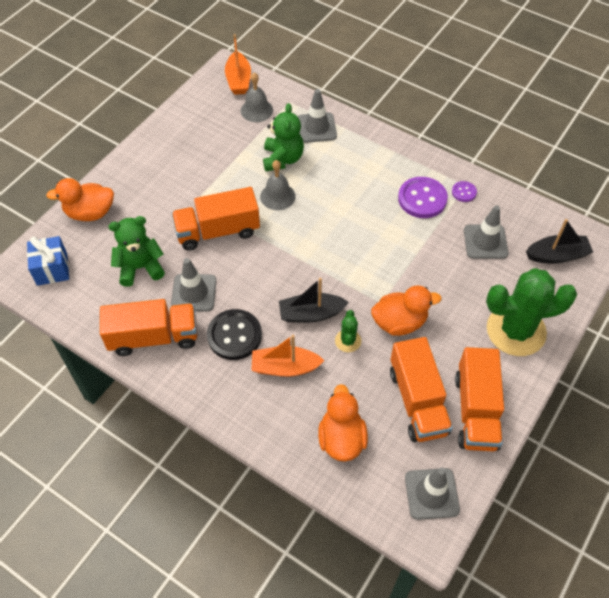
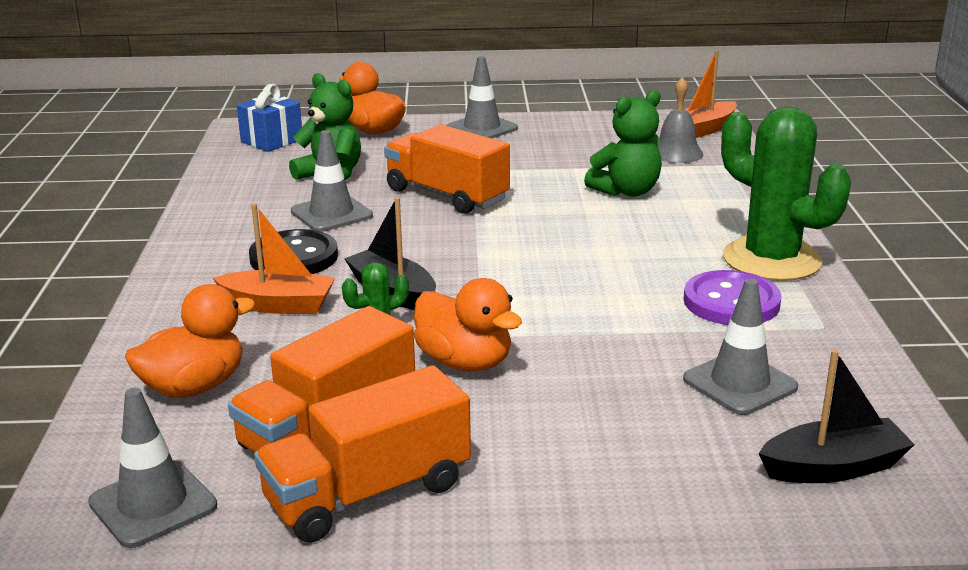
camera: 55 degrees right, 30 degrees down
orange truck [100,299,197,356] -> none
orange boat [251,335,325,377] -> orange boat turned 135 degrees clockwise [213,203,335,314]
grey bell [260,160,295,210] -> none
grey traffic cone [298,89,337,143] -> grey traffic cone moved to [447,56,518,138]
purple button [452,181,477,202] -> none
green cactus [486,268,577,356] -> green cactus moved to [721,106,851,281]
black boat [526,219,593,264] -> black boat turned 60 degrees counterclockwise [759,349,915,483]

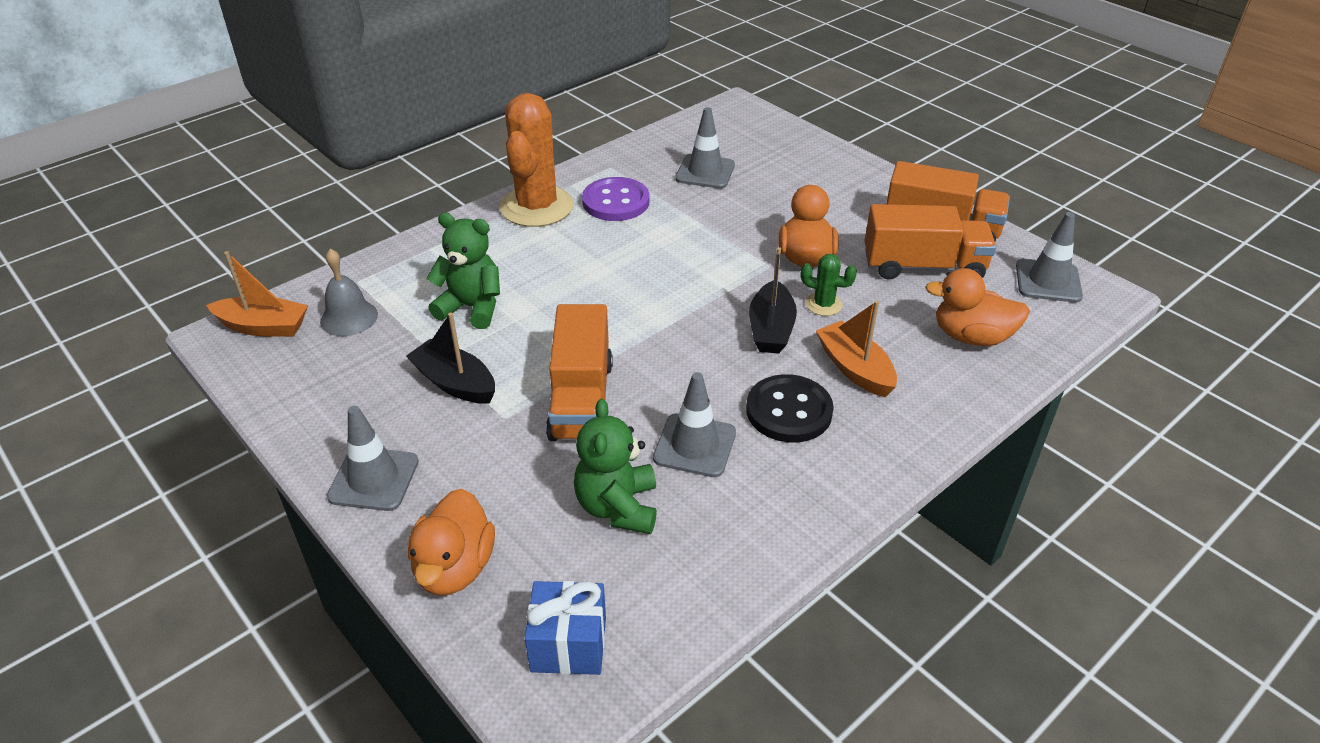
camera: 130 degrees left, 15 degrees up
green cactus [721,106,851,281] -> orange cactus [500,93,574,227]
black boat [759,349,915,483] -> black boat moved to [406,312,495,404]

